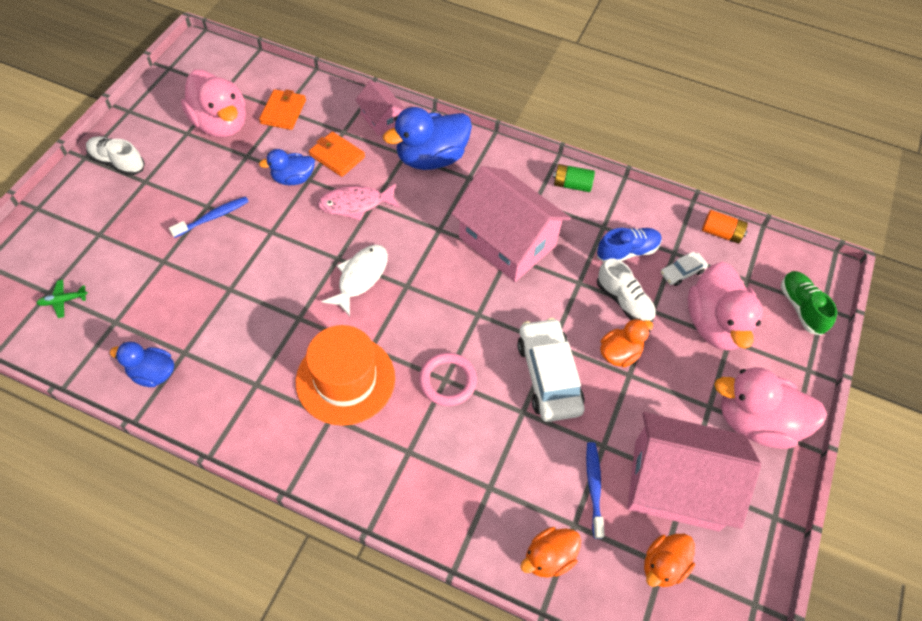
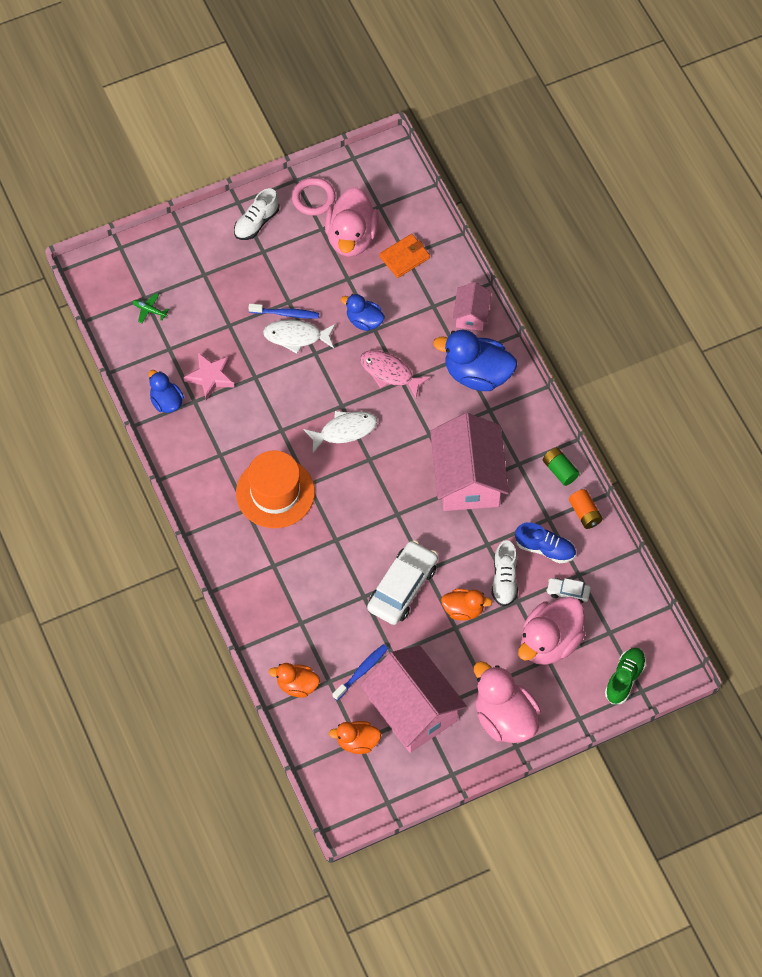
camera: 45 degrees right, 5 degrees up
white shoe [86,136,145,176] -> white shoe turned 120 degrees counterclockwise [234,188,280,240]
orange wallet [309,132,365,177] -> none
pink ring [419,353,477,406] -> pink ring moved to [292,177,335,216]
orange battery [702,210,748,244] -> orange battery moved to [569,489,603,529]
none -> pink star [184,353,234,400]
none -> white fish [263,320,336,354]

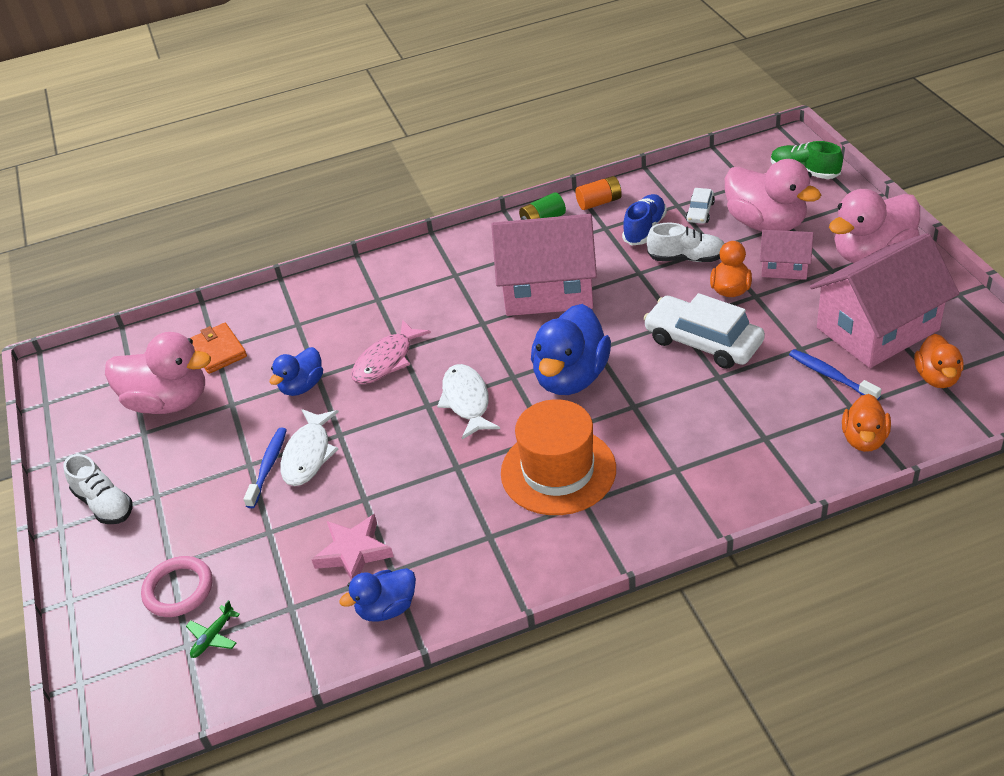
camera: 80 degrees left, 20 degrees down
pink ring [292,177,335,216] -> pink ring moved to [141,556,213,617]
blue duck [433,330,517,391] -> blue duck moved to [531,304,611,395]
pink house [453,282,492,331] -> pink house moved to [760,230,814,280]

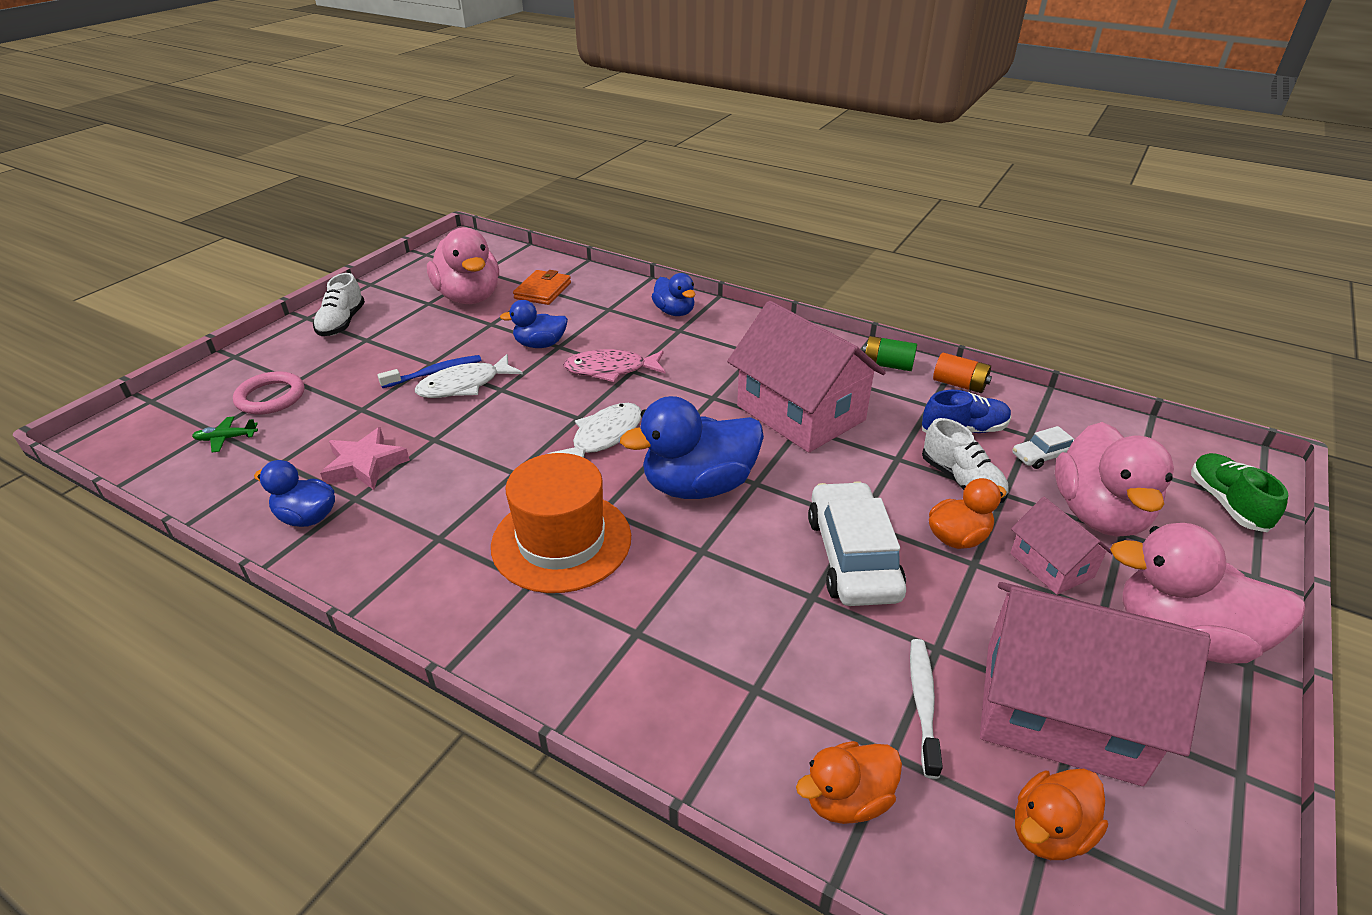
camera: 45 degrees right, 5 degrees down
blue toothbrush [789,349,882,400] -> white toothbrush [910,639,943,779]
none -> blue duck [652,273,695,316]

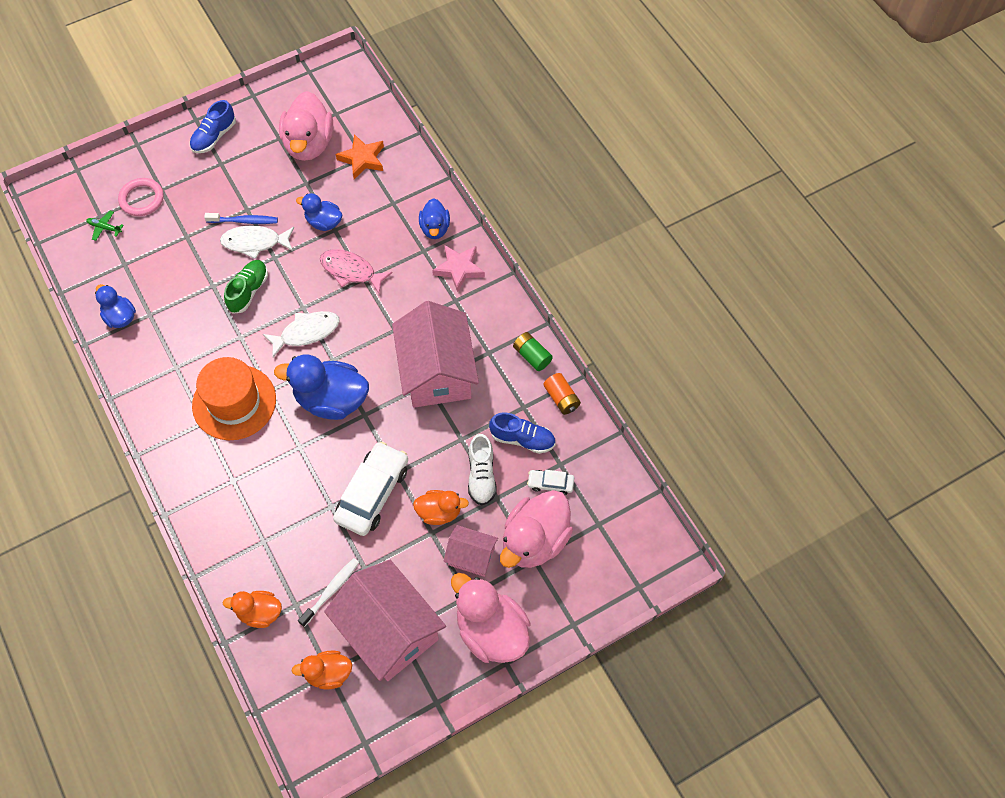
camera: 30 degrees right, 25 degrees up
white shoe [313,273,365,336] -> blue shoe [190,100,236,153]
pink star [320,427,410,490] -> pink star moved to [432,245,485,292]
orange wallet [513,270,571,305] -> orange star [336,134,384,179]
pink house [1010,497,1112,595] -> pink house turned 75 degrees counterclockwise [443,525,498,577]
green shoe [1191,453,1288,532] -> green shoe moved to [224,260,268,314]

